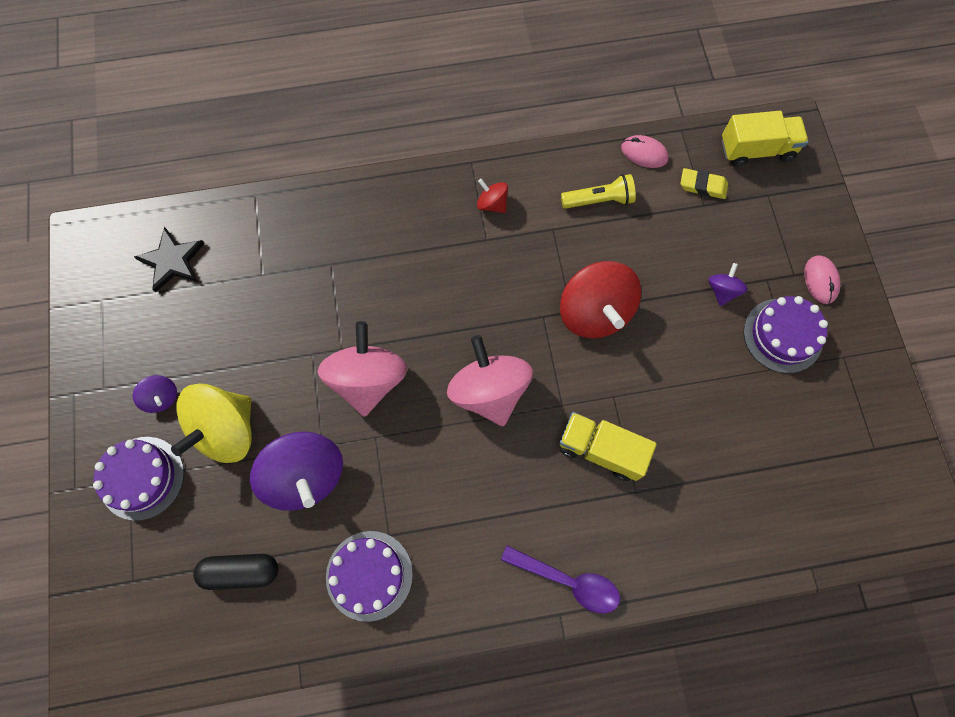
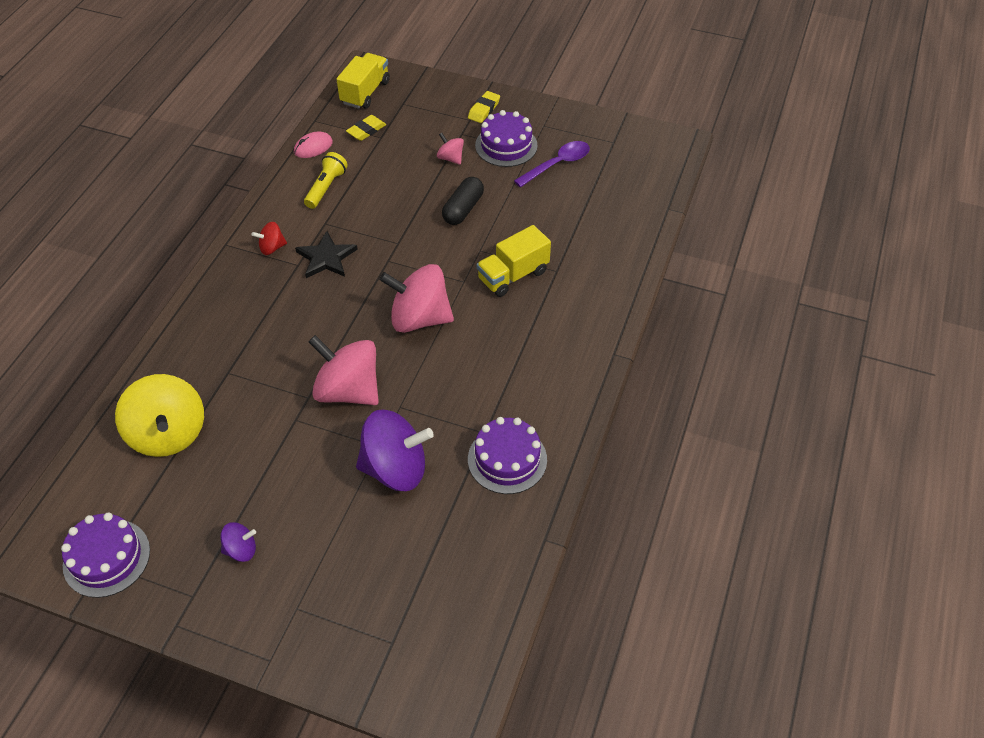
camera: 60 degrees left, 20 degrees down
purple cake [93,437,184,521] -> purple cake moved to [61,513,150,598]
black star [134,227,205,293] -> black star moved to [295,231,358,278]
yellow spinning top [171,383,252,463] -> yellow spinning top moved to [115,374,204,457]
black capsule [193,554,278,590] -> black capsule moved to [442,177,484,225]
purple spoon [501,546,620,613] -> purple spoon moved to [514,141,590,187]
red spinning top [560,261,641,338] -> none
purple spinning top [708,263,748,306] -> pink spinning top [437,133,464,165]
pink mouse [804,255,840,304] -> yellow eraser [468,91,500,123]

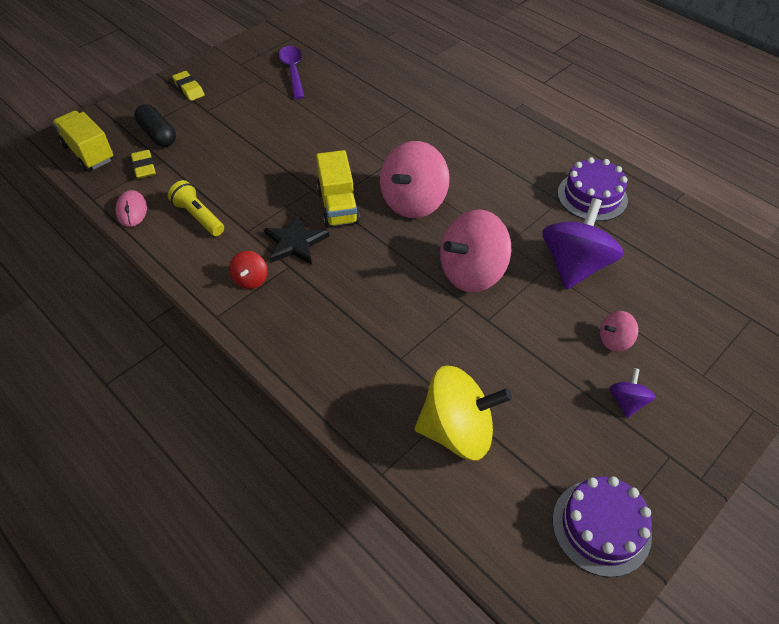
camera: 65 degrees left, 0 degrees up
pink spinning top [437,133,464,165] -> pink spinning top moved to [600,311,638,352]
black capsule [442,177,484,225] -> black capsule moved to [134,104,176,147]
purple cake [475,110,538,167] -> none
yellow truck [477,225,551,297] -> yellow truck moved to [316,150,360,228]

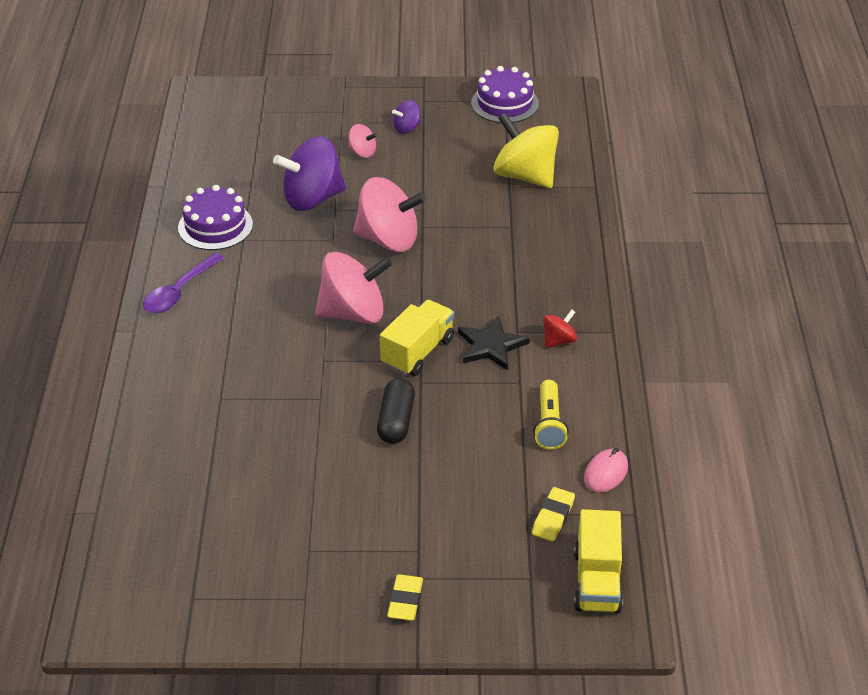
camera: 135 degrees left, 10 degrees down
black capsule [134,104,176,147] -> black capsule moved to [377,378,415,444]
purple spoon [279,46,304,99] -> purple spoon moved to [143,253,224,313]

